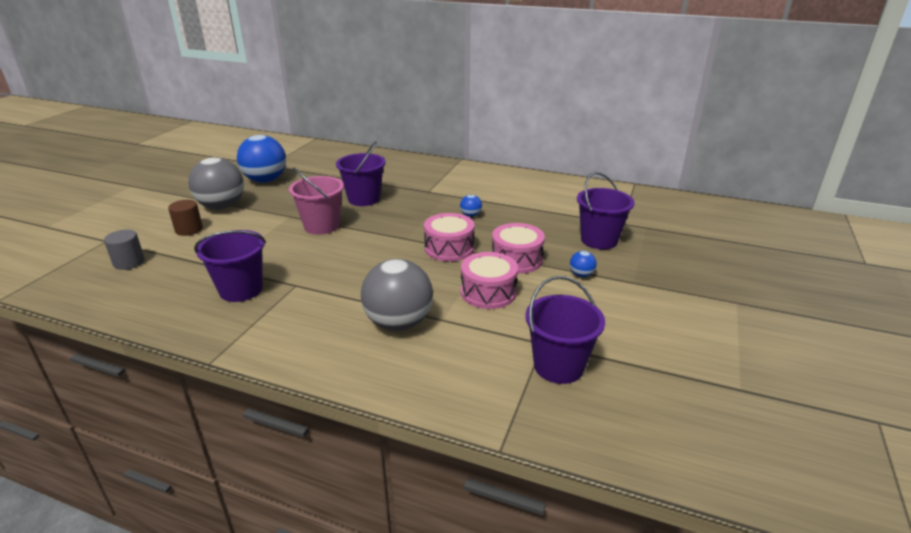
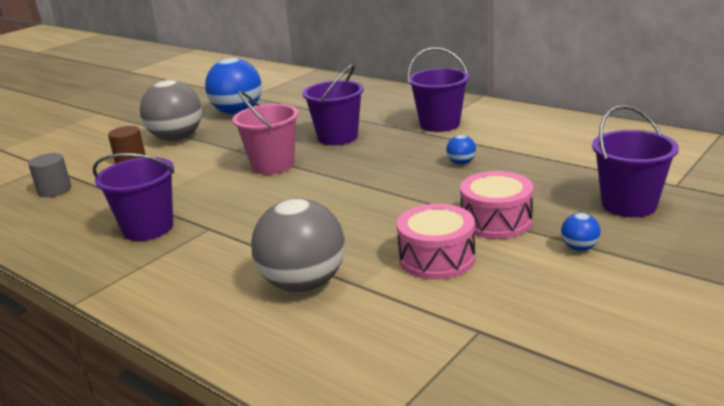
camera: 20 degrees right, 5 degrees down
pink drum [424,213,475,262] -> none
purple bucket [525,276,605,384] -> purple bucket moved to [407,47,469,132]

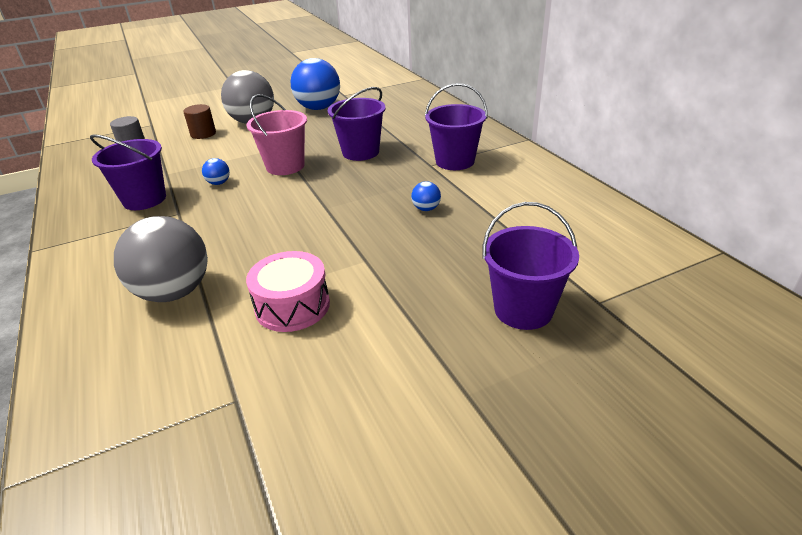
camera: 25 degrees right, 10 degrees up
pink drum [460,171,533,239] -> none
blue ball [561,213,601,251] -> blue ball moved to [202,158,230,185]

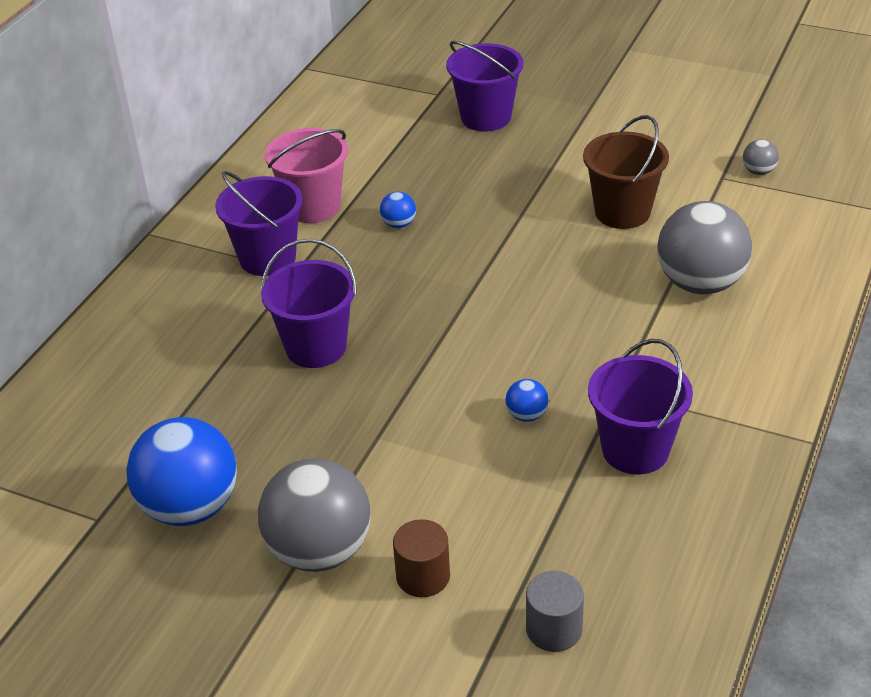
camera: 130 degrees left, 5 degrees up
pink bucket [246,94,307,175] -> pink bucket moved to [265,128,348,223]
pink drum [246,251,330,332] -> brown bucket [583,115,669,229]
none -> grey ball [743,139,779,175]

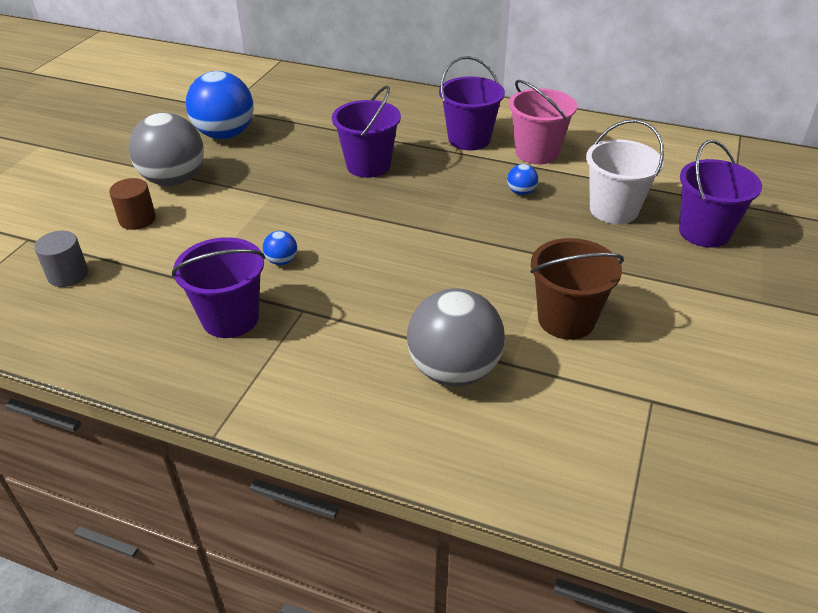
camera: 85 degrees right, 0 degrees up
grey ball [743,139,779,175] -> none
none -> white bucket [586,119,664,224]

